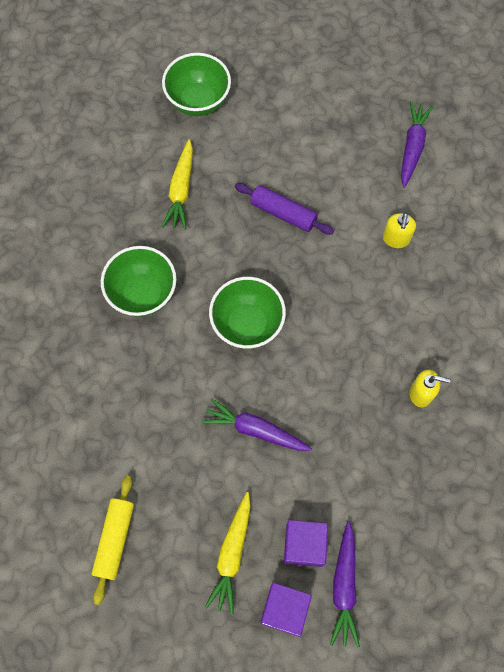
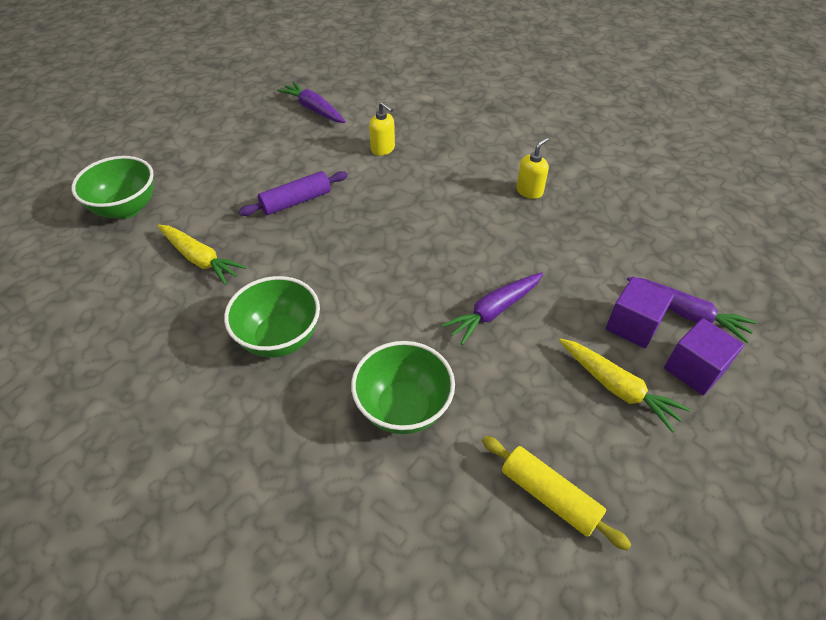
camera: 60 degrees left, 20 degrees down
green bowl [209,277,286,349] -> green bowl moved to [351,341,455,434]

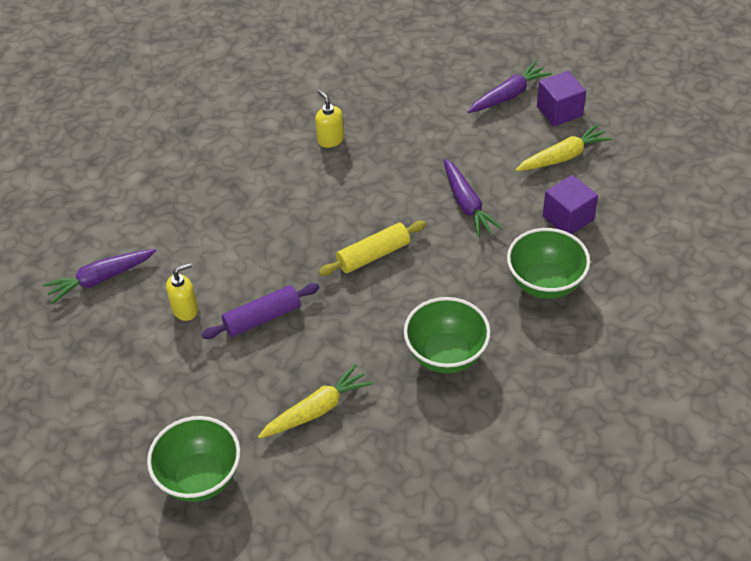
camera: 70 degrees left, 0 degrees up
purple rolling pin [239,171,348,216] -> purple rolling pin turned 75 degrees clockwise [201,283,320,339]
yellow soap dispenser [369,102,395,156] -> yellow soap dispenser moved to [166,263,198,321]
yellow rolling pin [482,436,631,551] -> yellow rolling pin moved to [319,221,426,276]
purple cube [605,277,674,348] -> purple cube moved to [543,175,598,234]

